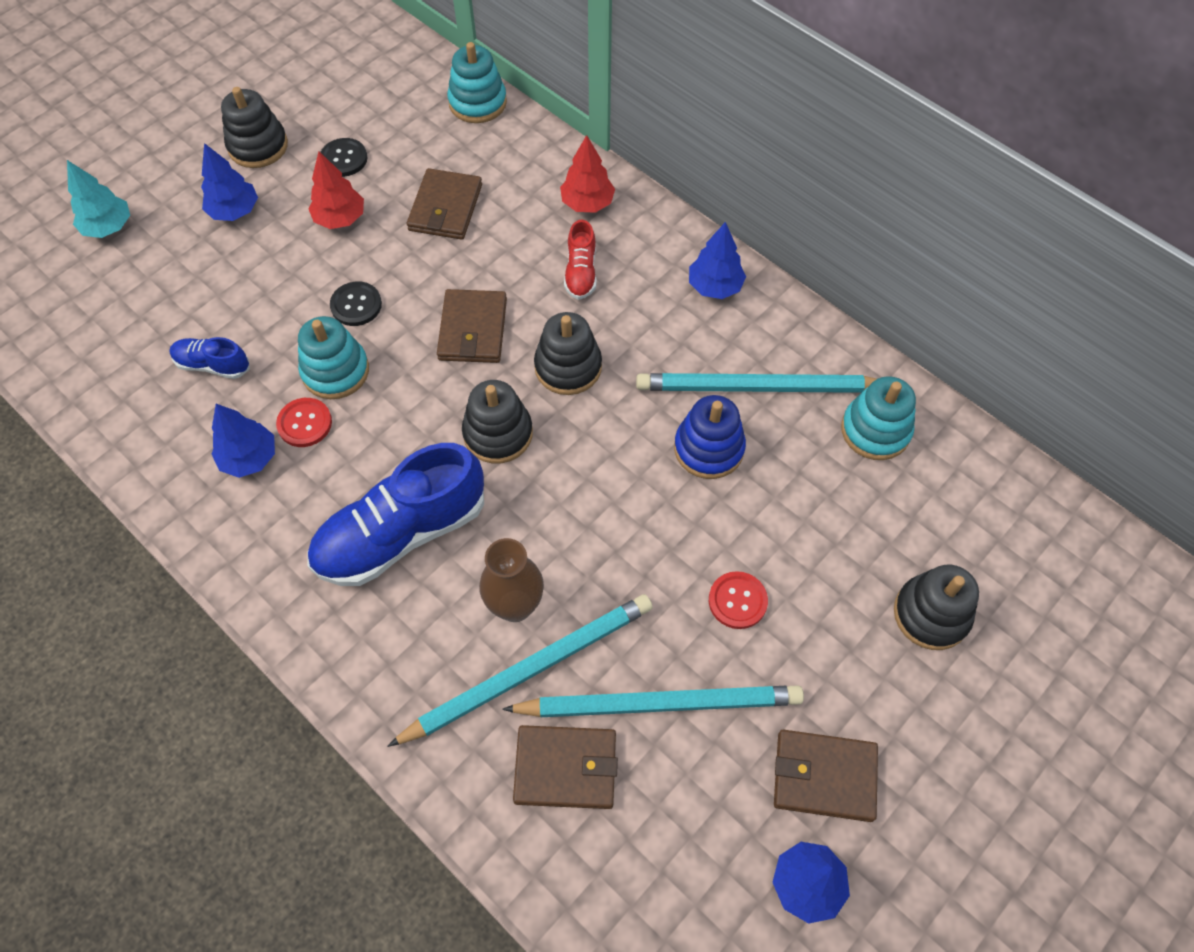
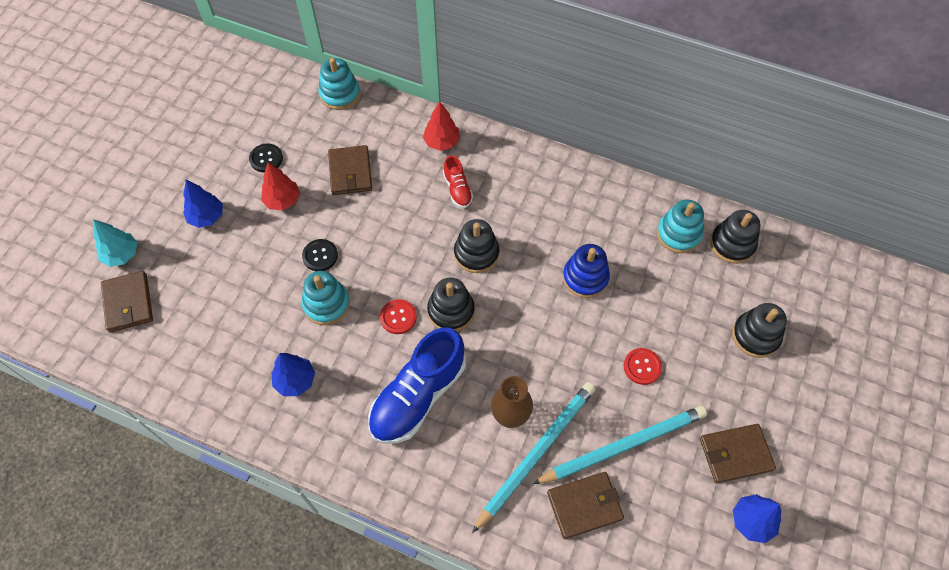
camera: 20 degrees left, 0 degrees up
blue shoe [169,337,250,379] -> none
black stacking toy [221,87,288,168] -> black stacking toy moved to [710,210,761,264]
red button [276,398,332,447] -> red button moved to [380,299,417,334]
brown wallet [437,289,507,363] -> brown wallet moved to [101,271,153,333]
turquoise pencil [636,373,877,393] -> none
blue tree [689,222,746,299] -> none

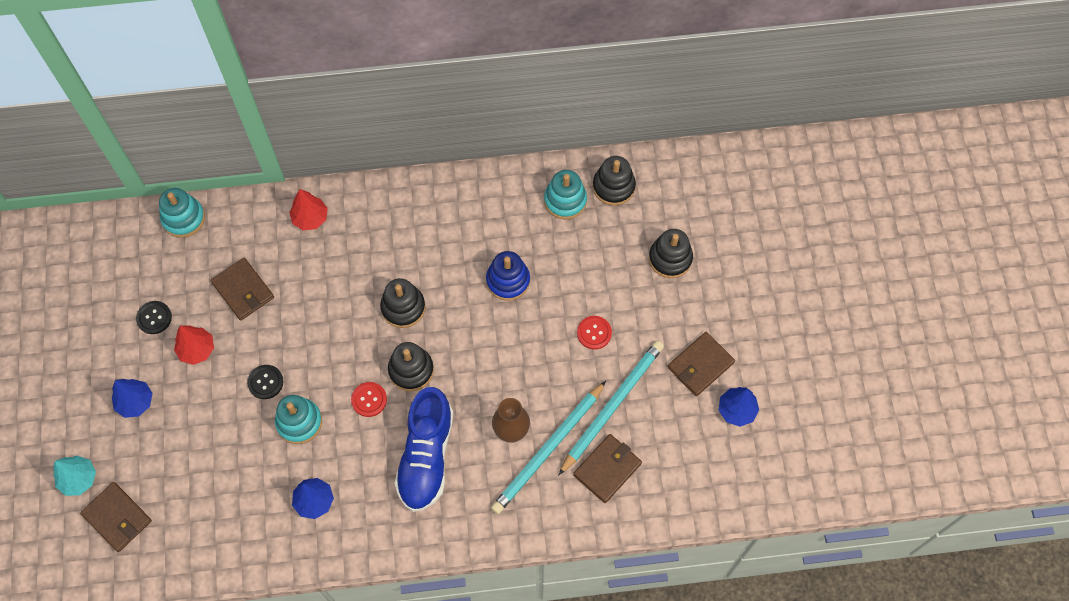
camera: 30 degrees left, 5 degrees up
red shoe [443,155,473,208] -> none
turquoise pencil [472,382,596,533] -> turquoise pencil turned 150 degrees counterclockwise [491,381,606,514]

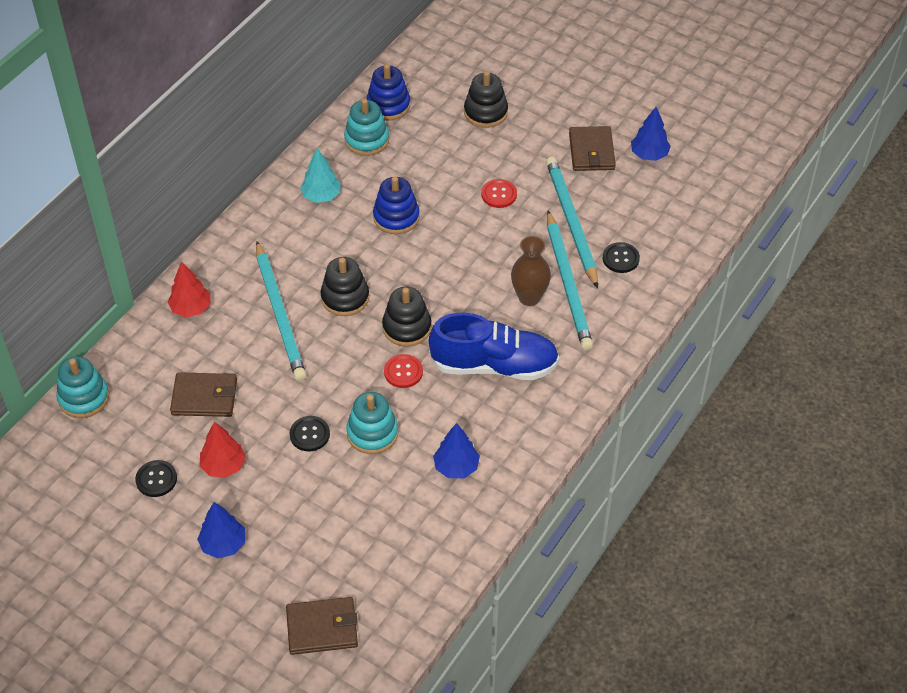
camera: 50 degrees left, 15 degrees down
turquoise tree [53,456,96,496] -> turquoise tree moved to [300,148,340,203]
blue shoe [395,387,453,512] -> blue shoe turned 45 degrees counterclockwise [429,313,559,380]
brown wallet [573,434,642,503] -> black button [603,242,640,273]
black stacking toy [593,156,636,206] -> blue stacking toy [366,64,410,121]
none -> turquoise pencil [256,241,306,381]

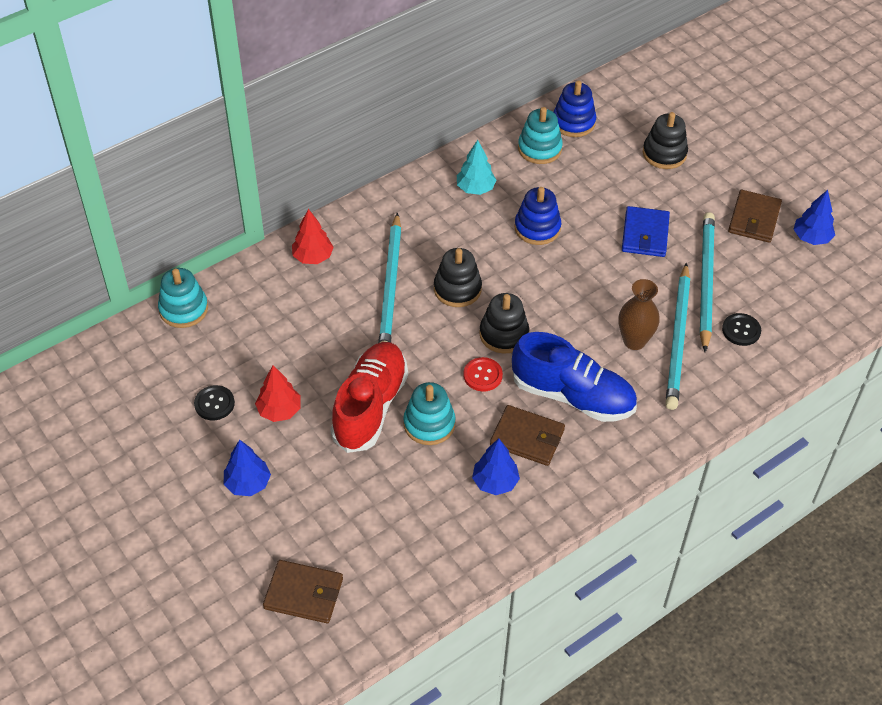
camera: 20 degrees right, 0 degrees up
brown wallet [170,372,237,417] -> brown wallet moved to [490,405,565,466]
black button [290,416,330,451] -> red shoe [330,342,408,453]
red button [481,179,517,208] -> blue wallet [622,206,670,257]

